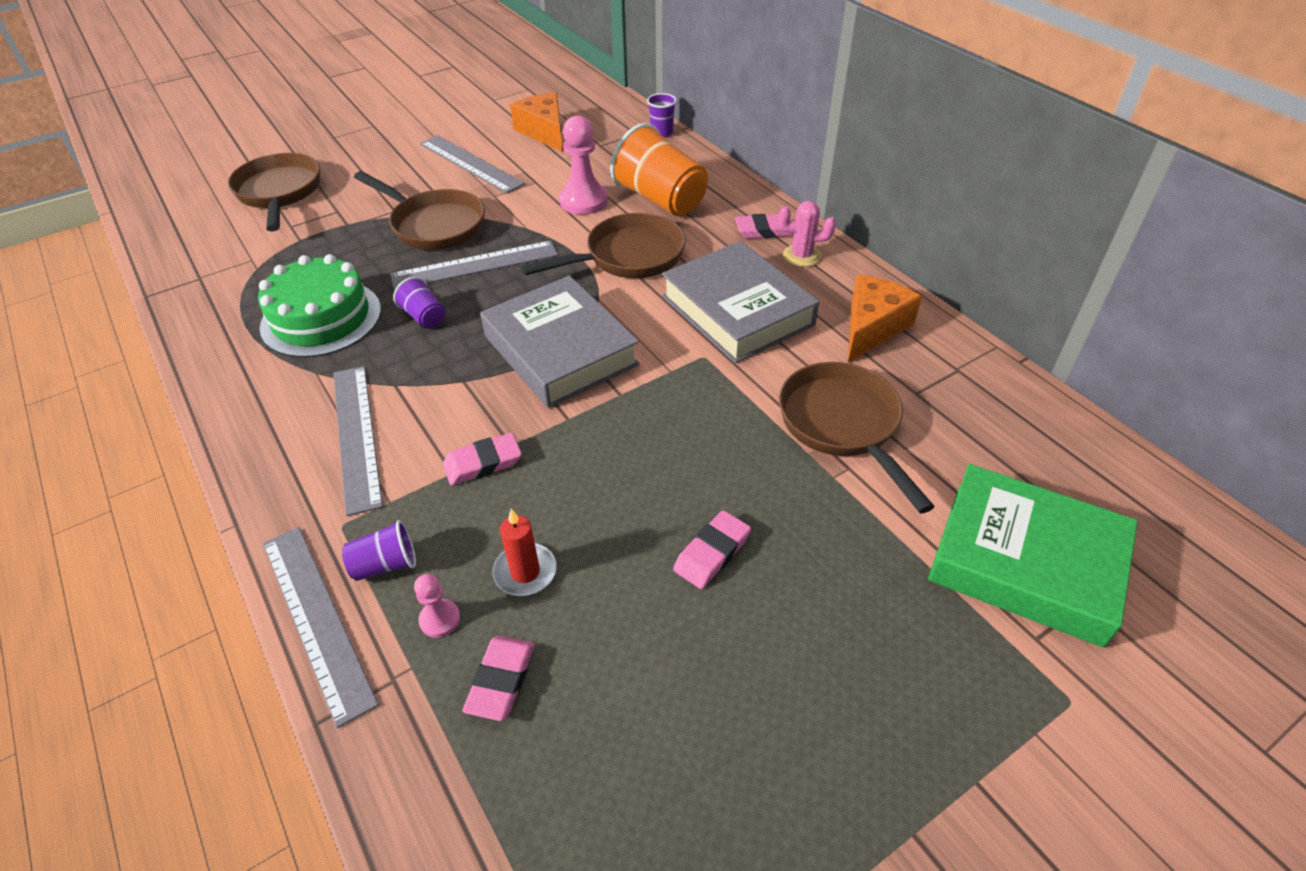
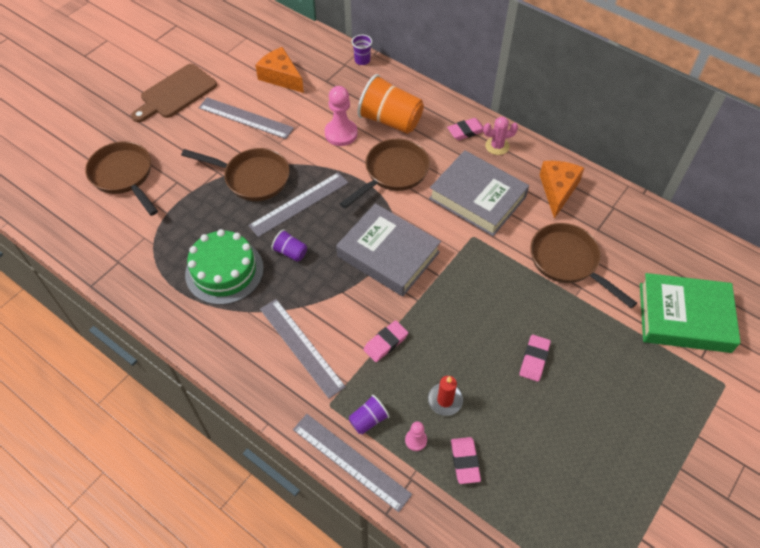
camera: 20 degrees left, 10 degrees up
none -> brown cutting board [131,64,217,122]

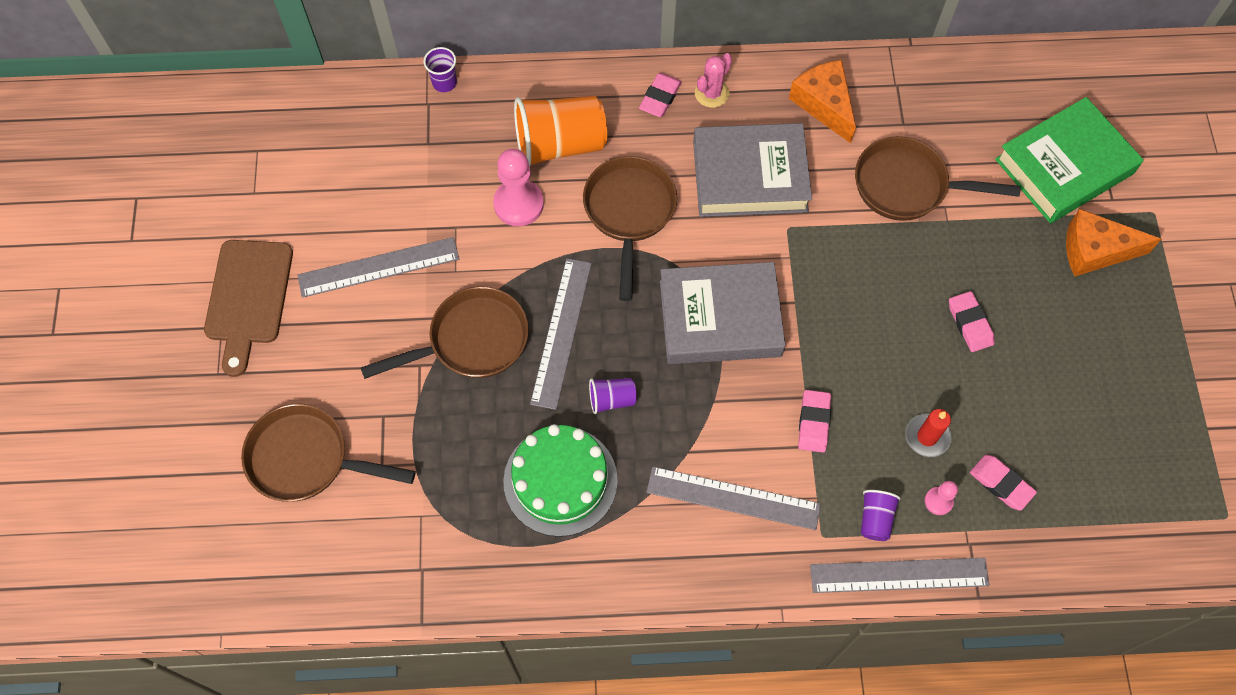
camera: 40 degrees left, 10 degrees up
orange cheese [255,47,304,93] -> orange cheese moved to [1066,209,1161,277]

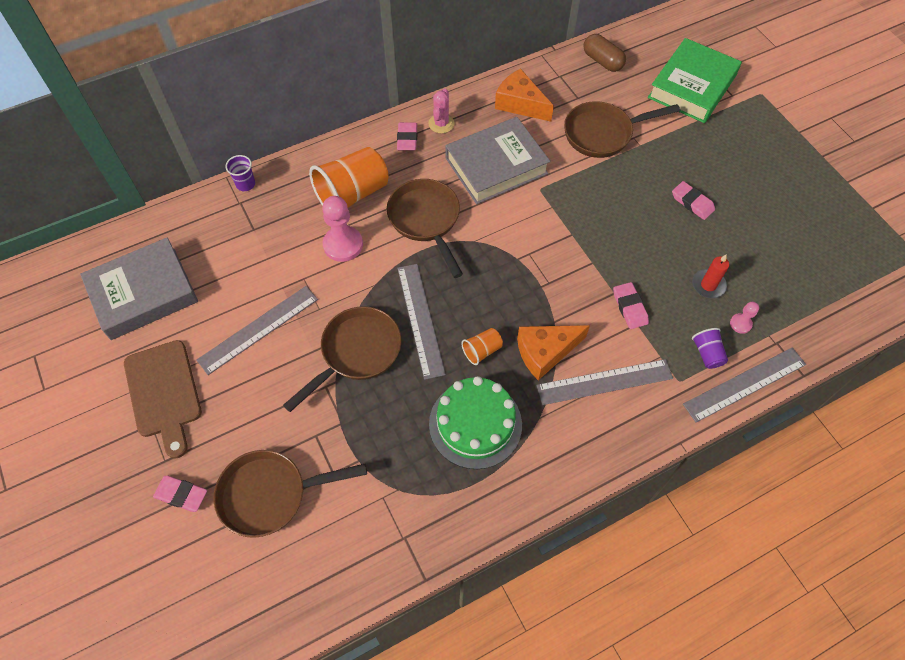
camera: 25 degrees left, 5 degrees down
purple cup [589,378,637,414] -> orange cup [461,328,503,365]
grey book [660,262,785,364] -> grey book moved to [80,237,198,340]
pink eraser [970,455,1037,511] -> pink eraser moved to [153,476,207,512]
orange cheese [1066,209,1161,277] -> orange cheese moved to [517,325,590,380]
none -> brown capsule [584,34,626,72]

